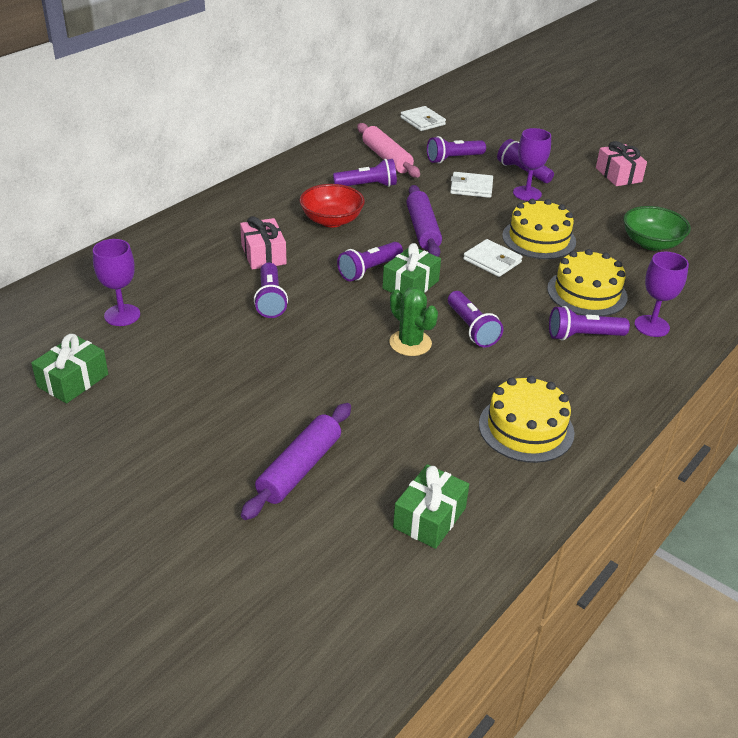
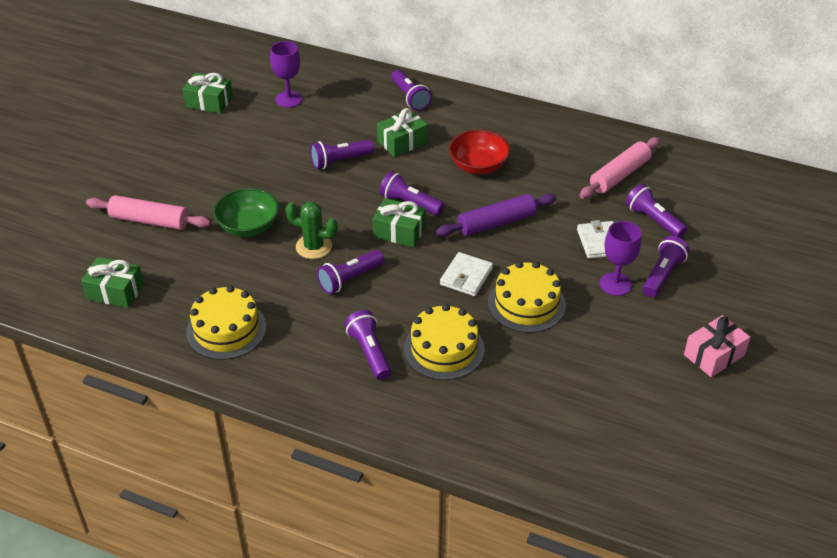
camera: 75 degrees right, 5 degrees up
pink gift [240,216,287,270] -> green gift [377,108,428,157]
purple rolling pin [241,403,351,520] -> pink rolling pin [86,195,211,230]
purple flashlight [333,159,397,187] -> purple flashlight moved to [391,70,432,111]
green cactus [389,287,438,356] -> green cactus turned 75 degrees clockwise [285,202,338,259]
white wallet [400,106,446,131] -> none
green bowl [623,206,691,251] -> green bowl moved to [213,188,279,237]
purple goblet [634,252,689,337] -> none

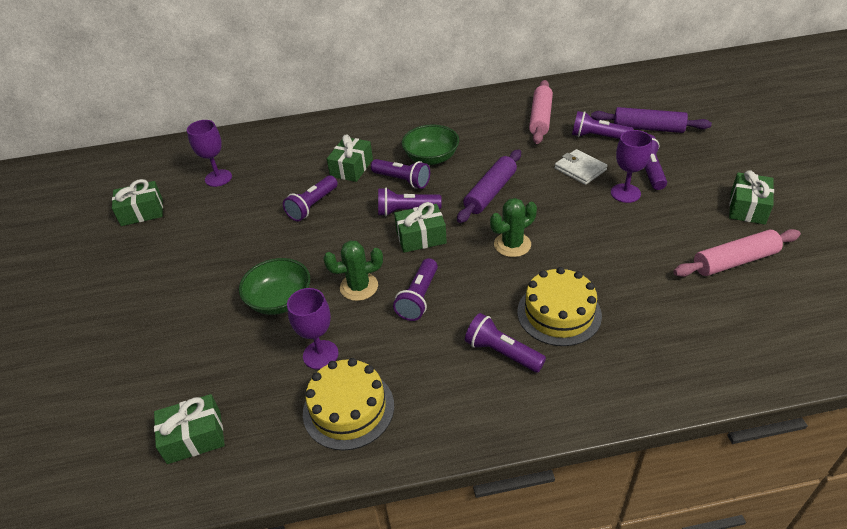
camera: 30 degrees left, 0 degrees up
pink rolling pin [86,195,211,230] -> pink rolling pin moved to [673,229,801,277]
purple flashlight [391,70,432,111] -> purple flashlight moved to [371,159,430,189]
white wallet [440,252,493,296] -> green cactus [490,198,537,257]
red bowl [449,130,510,174] -> green bowl [402,124,459,165]
yellow cake [488,261,566,333] -> none
pink gift [684,315,750,377] -> green gift [729,170,774,225]
none -> purple goblet [287,288,339,370]
none -> purple rolling pin [591,107,712,133]

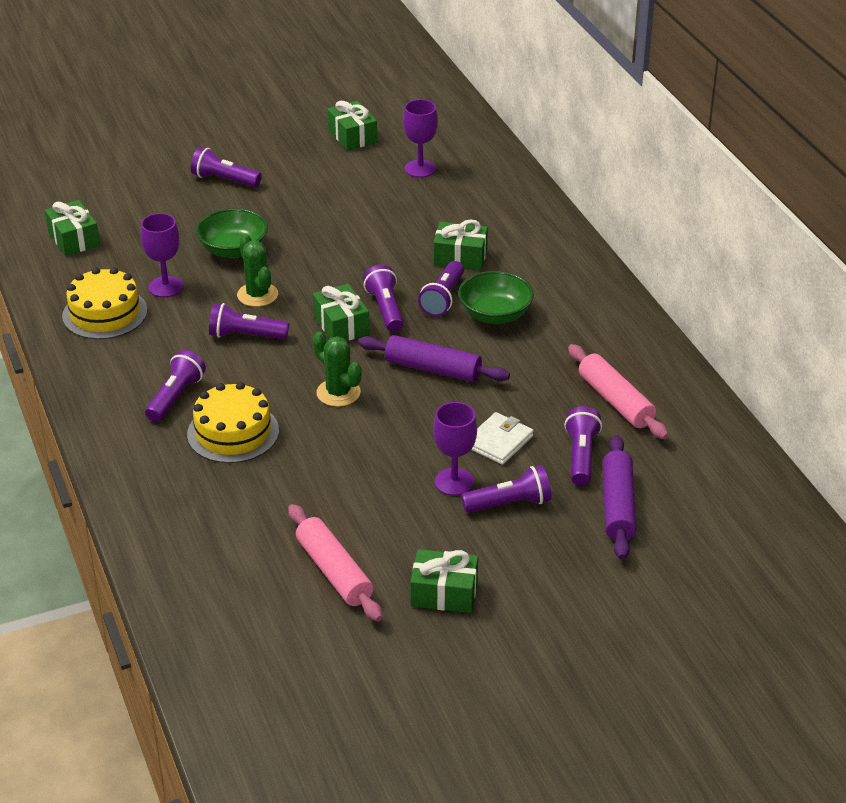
camera: 75 degrees right, 5 degrees down
purple flashlight [283,176,338,221] -> purple flashlight moved to [191,147,262,187]
pink rolling pin [529,80,553,144] -> pink rolling pin turned 60 degrees clockwise [568,344,669,439]

